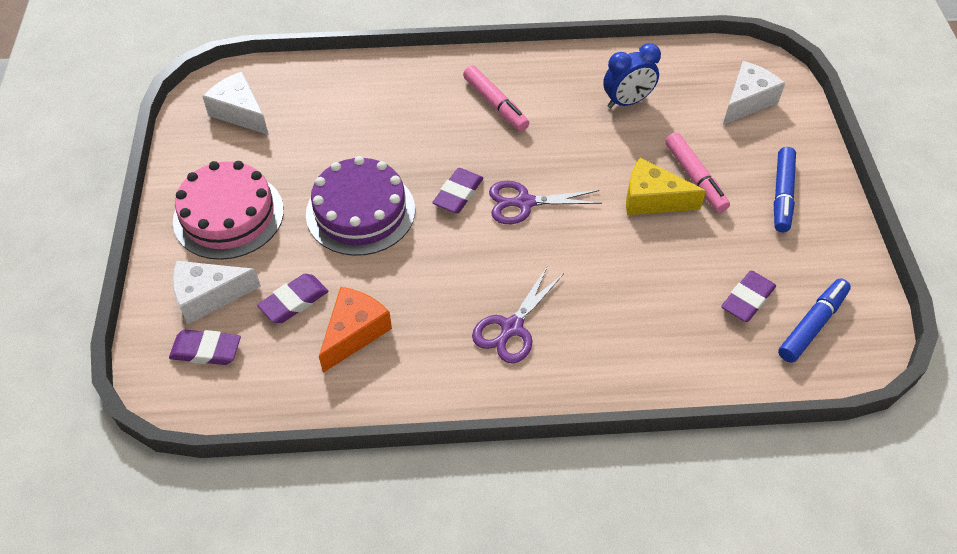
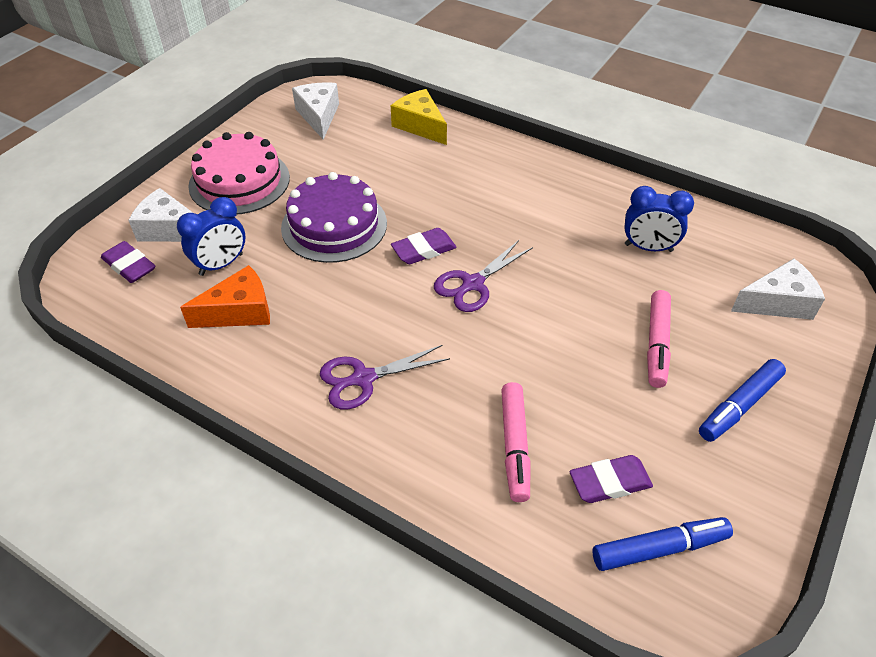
camera: 35 degrees right, 5 degrees down
purple eraser [257,274,329,323] -> blue clock [177,197,246,276]
pink marker [463,65,529,131] -> pink marker moved to [501,382,530,502]
purple scissors [489,181,602,224] -> purple scissors turned 75 degrees counterclockwise [434,240,533,312]
yellow cheese [626,158,706,215] -> yellow cheese moved to [391,89,447,145]

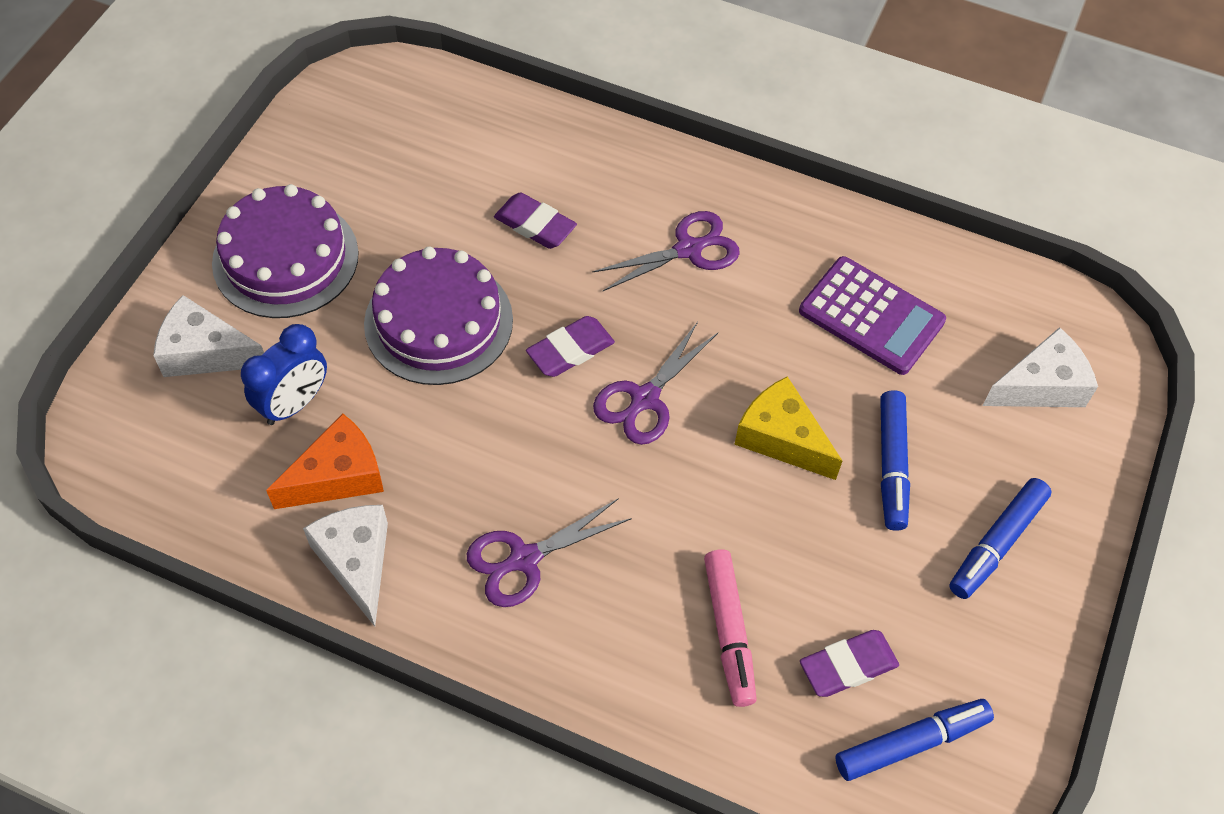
camera: 10 degrees left, 10 degrees up
purple eraser [101,241,156,283] -> purple eraser moved to [494,193,577,249]
pink cake [188,132,290,214] -> purple cake [212,184,359,318]
white cheese [292,82,339,140] -> white cheese moved to [303,505,388,626]
yellow cheese [391,89,447,145] -> yellow cheese moved to [734,376,842,480]
blue clock [624,186,694,252] -> purple calculator [799,256,946,375]
pink marker [647,290,671,388] -> blue marker [880,390,910,531]
none -> purple scissors [593,211,740,291]

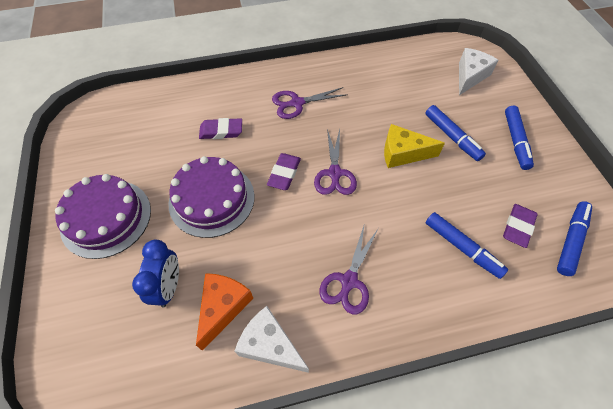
camera: 35 degrees left, 0 degrees up
white cheese [153,295,264,377] -> none
purple scissors [593,211,740,291] -> purple scissors turned 135 degrees counterclockwise [272,87,348,119]
pink marker [704,549,757,707] -> blue marker [426,212,508,279]
purple calculator [799,256,946,375] -> none

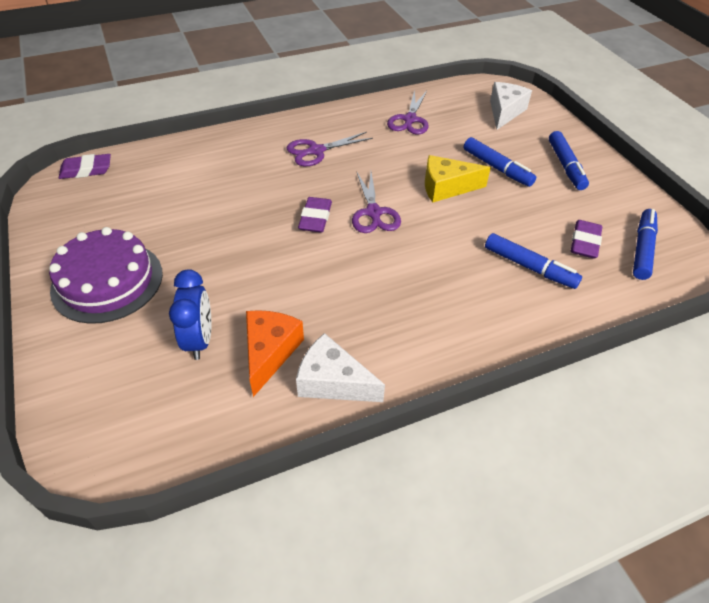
camera: 10 degrees left, 10 degrees down
purple cake [168,156,255,238] -> none
purple eraser [199,118,242,139] -> purple eraser moved to [59,154,111,179]
purple scissors [319,223,378,314] -> purple scissors moved to [387,90,428,135]

